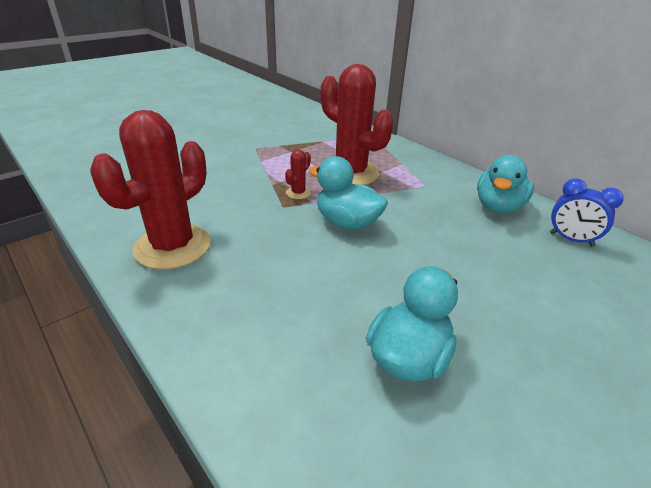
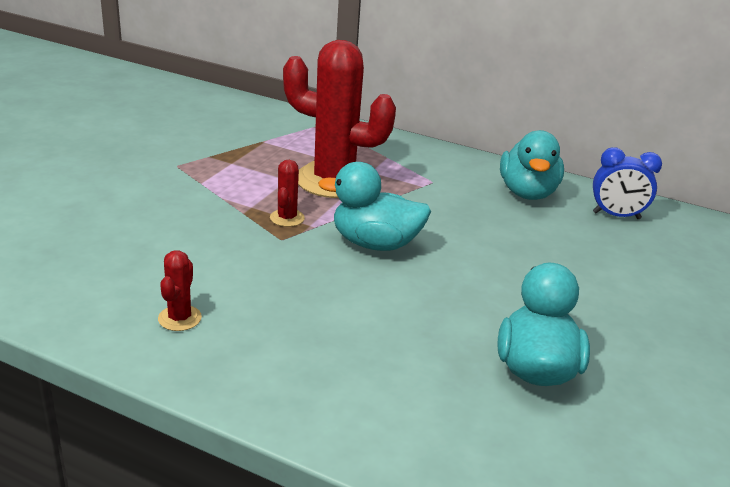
camera: 25 degrees left, 5 degrees down
red cactus [90,110,211,270] -> red cactus [158,250,202,331], size x0.41

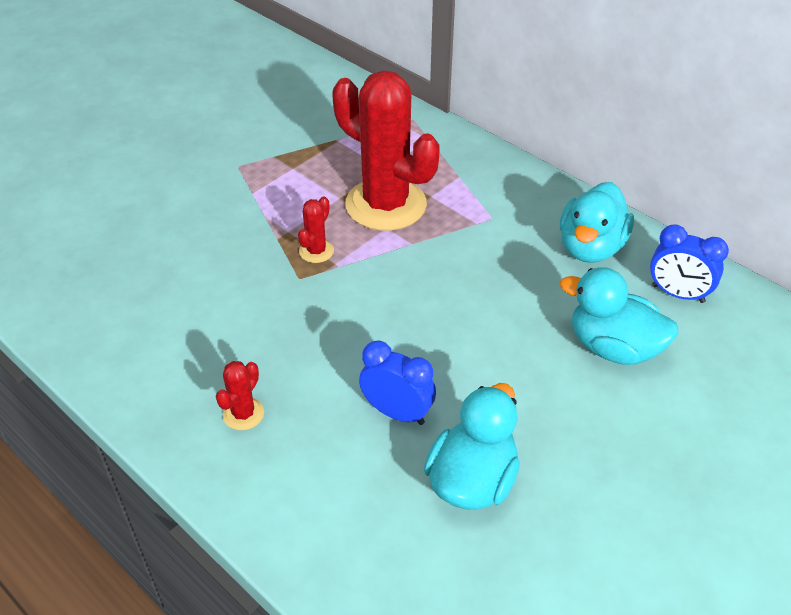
camera: 20 degrees right, 15 degrees up
red cactus [158,250,202,331] -> red cactus moved to [216,361,264,430]
turquoise duck [318,162,431,251] -> turquoise duck moved to [560,267,679,365]
none -> blue clock [359,340,436,425]

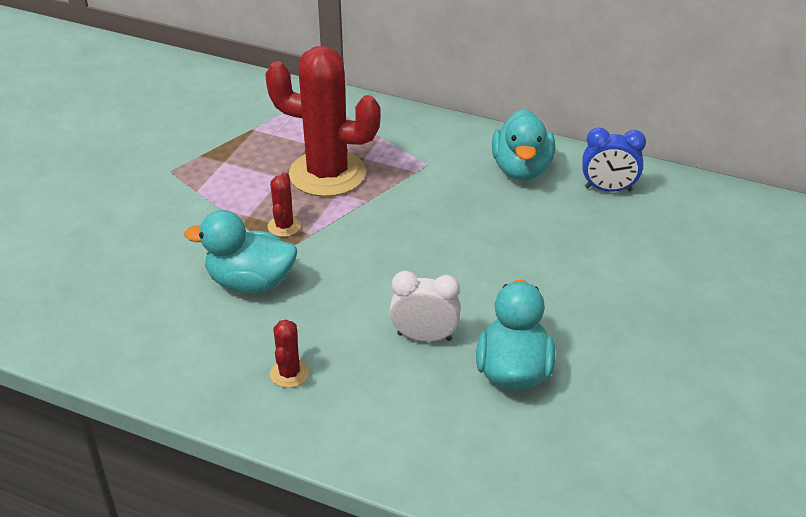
camera: 20 degrees left, 5 degrees down
blue clock [359,340,436,425] -> white clock [389,271,461,342]
turquoise duck [560,267,679,365] -> turquoise duck moved to [184,210,297,293]

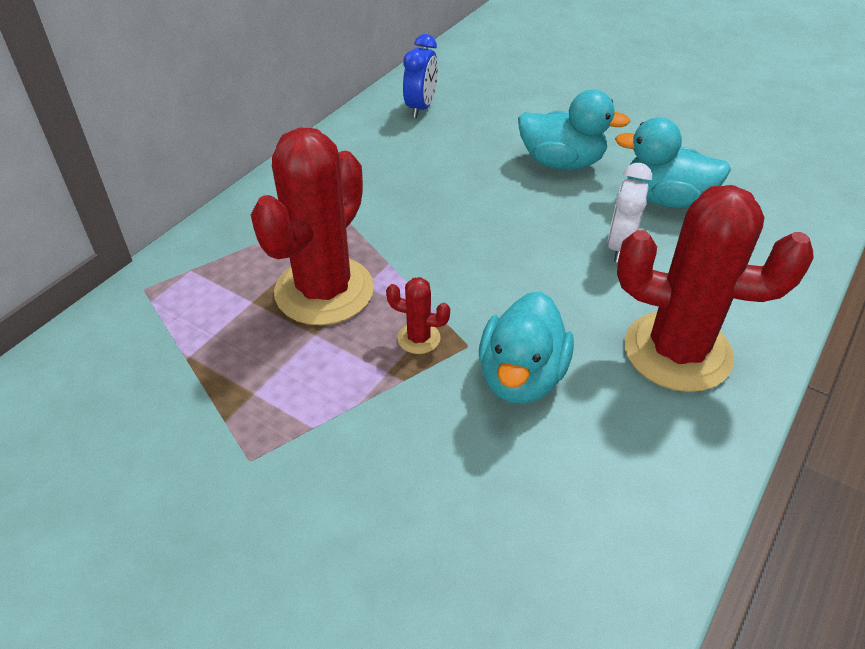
camera: 80 degrees left, 5 degrees up
red cactus [270,320,309,388] -> red cactus [617,185,814,392], size x2.44
turquoise duck [492,109,555,181] -> turquoise duck moved to [518,90,631,170]

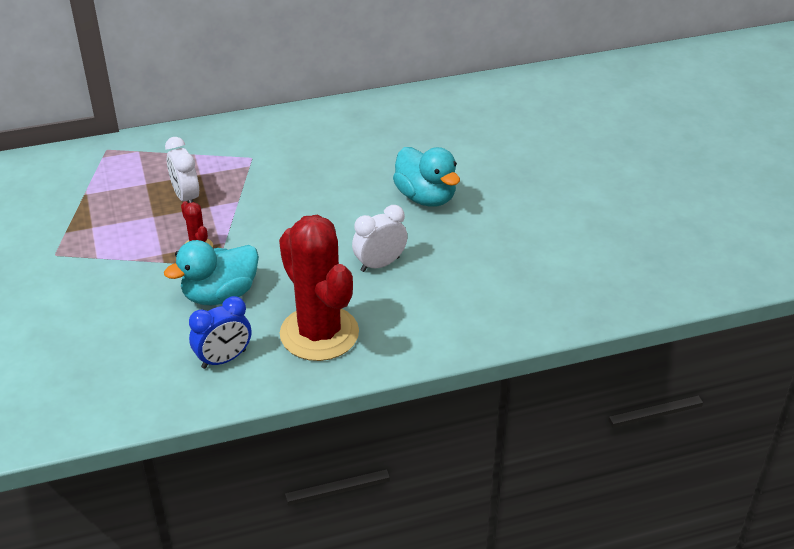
camera: 40 degrees right, 5 degrees down
red cactus [251,127,374,326] -> white clock [165,137,199,203]
blue clock [403,34,438,118] -> blue clock moved to [189,296,251,369]
turquoise duck [615,117,731,208] -> none

